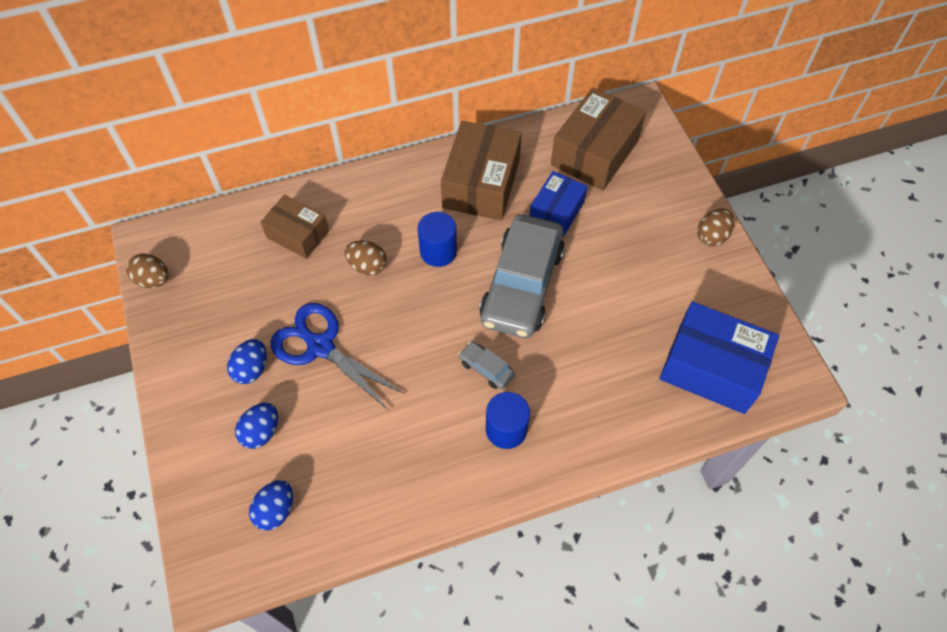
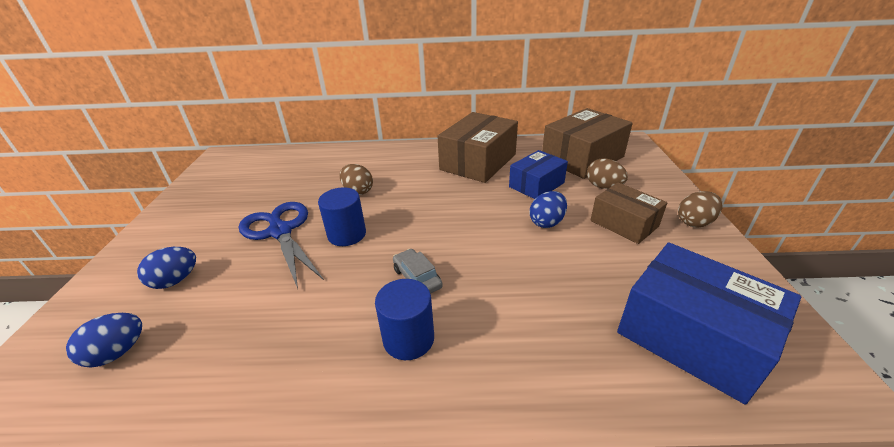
camera: 20 degrees right, 25 degrees down
brown egg [126,253,169,288] -> brown egg moved to [587,158,628,189]
blue egg [227,339,267,384] -> blue egg moved to [529,191,567,228]
brown box [261,194,329,259] -> brown box moved to [590,182,667,244]
blue cylinder [418,212,457,267] -> blue cylinder moved to [318,187,366,246]
grey car [479,214,565,338] -> none

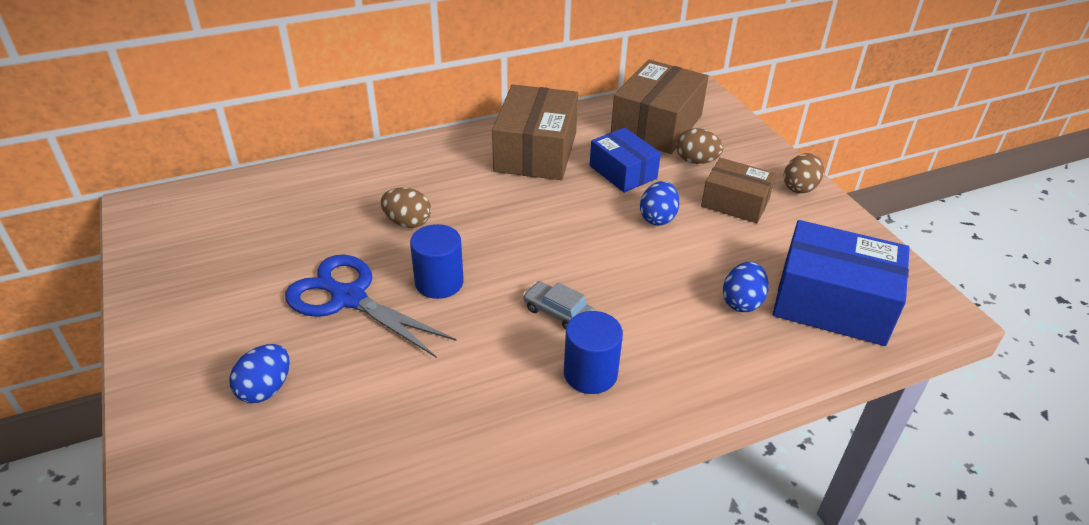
camera: 25 degrees left, 5 degrees up
blue egg [66,313,142,368] -> blue egg moved to [723,262,769,312]
blue box [509,150,568,199] -> blue box turned 60 degrees counterclockwise [590,128,661,193]

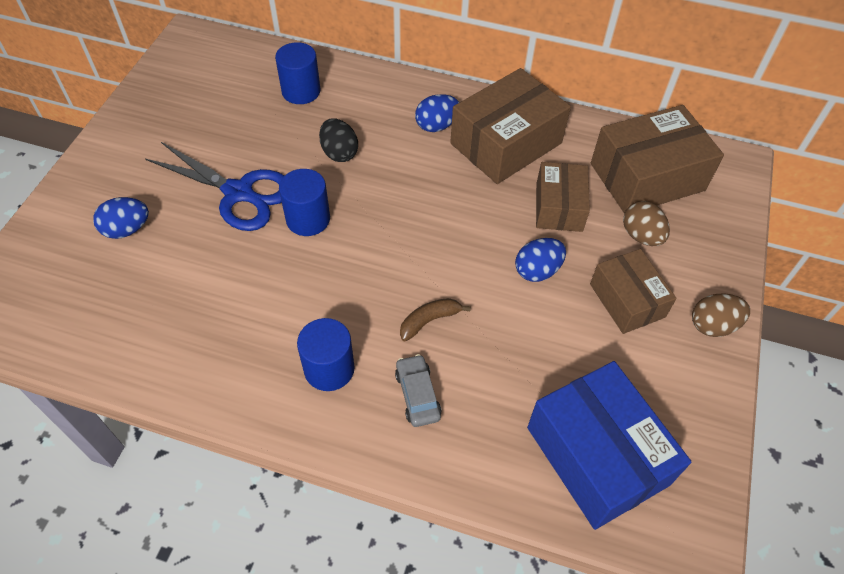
camera: 40 degrees right, 15 degrees up
blue scissors [285,255,457,358] -> blue scissors turned 135 degrees clockwise [145,142,285,231]
brown egg [381,187,431,228] -> black egg [319,119,358,162]
grey car [523,281,595,330] -> grey car moved to [395,354,442,427]
blue box [590,128,661,193] -> brown box [536,162,590,232]
blue egg [723,262,769,312] -> blue egg moved to [415,94,459,132]
none -> blue cylinder [275,42,321,104]
none -> brown banana [400,298,471,342]

